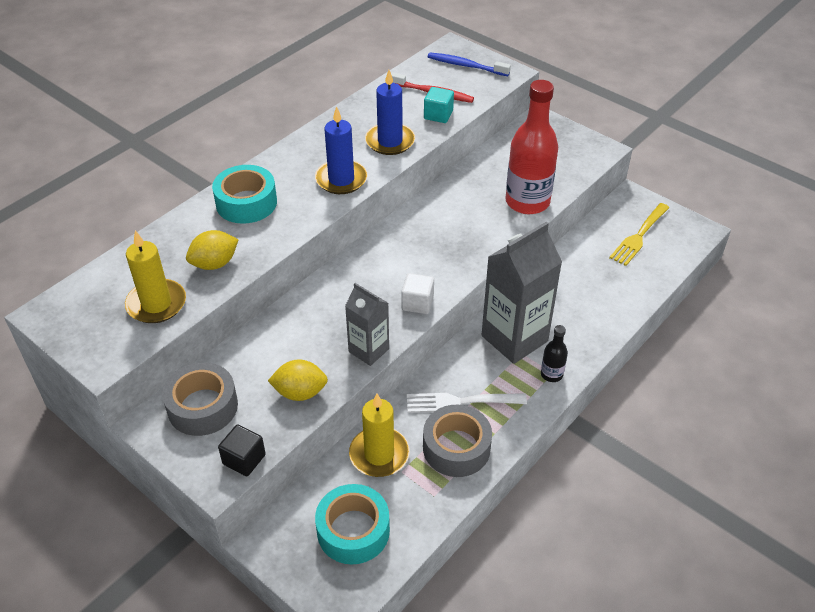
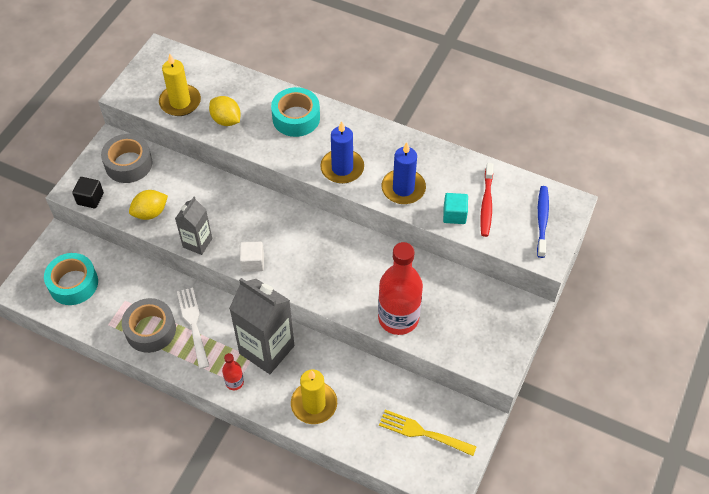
camera: 75 degrees right, 10 degrees up
yellow lemon [268,359,328,401] -> yellow lemon turned 75 degrees clockwise [129,190,168,220]
yellow candle [349,394,410,477] -> yellow candle moved to [291,370,337,424]
black bottle [541,325,568,382] -> red bottle [222,353,244,390]

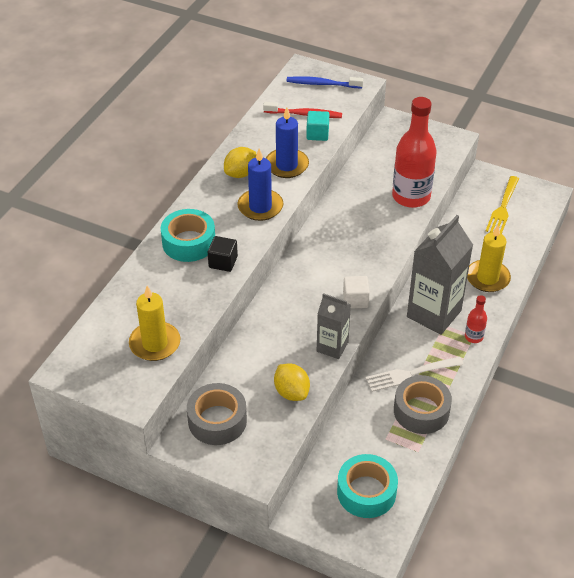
camera: 90 degrees left, 10 degrees down
black cube [72,177,104,209] -> black cube moved to [208,236,238,272]
yellow lemon [209,96,241,126] -> yellow lemon moved to [224,147,256,178]

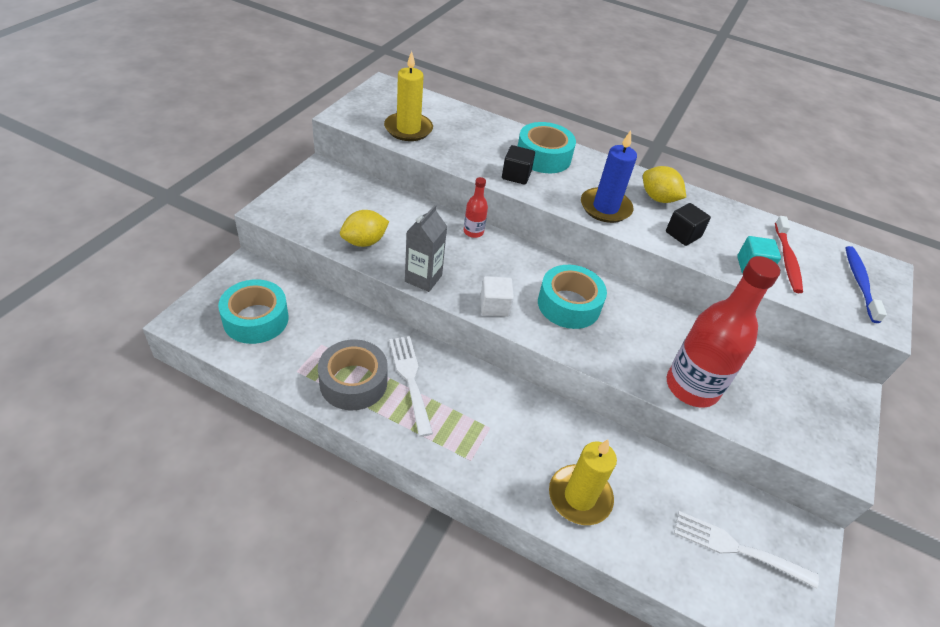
camera: 85 degrees right, 0 degrees up
grey tape [187,383,247,445] -> none
blue candle [266,107,309,178] -> black cube [666,203,711,246]
grey carton [407,215,473,335] -> none
red bottle [465,295,487,343] -> red bottle moved to [464,177,488,238]
yellow fork [486,176,519,234] -> white fork [674,511,819,588]
none -> turquoise tape [538,265,607,329]

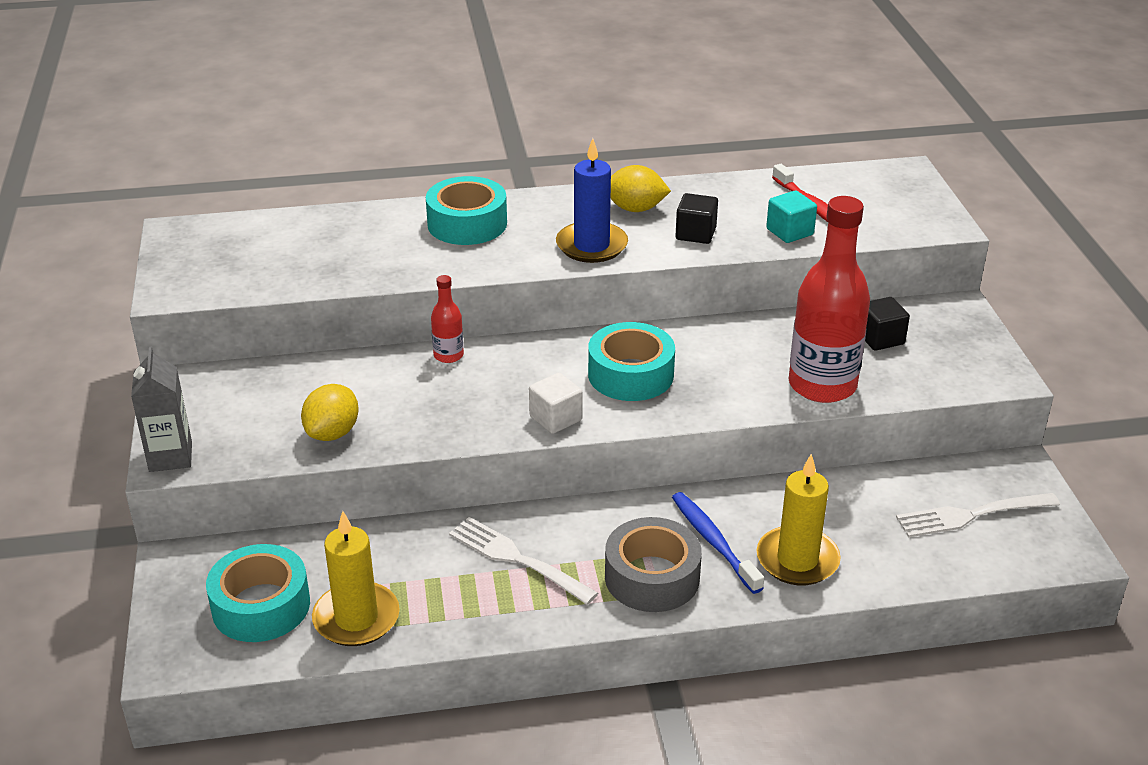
camera: 30 degrees left, 10 degrees down
grey tape [318,340,388,410] -> grey tape moved to [605,517,702,612]
yellow candle [384,51,433,141] -> yellow candle moved to [312,511,400,646]
grey carton [405,205,447,292] -> grey carton moved to [131,346,192,472]
black cube [502,145,535,185] -> black cube moved to [865,297,910,351]
blue toothbrush [846,246,887,323] -> blue toothbrush moved to [672,492,764,594]

